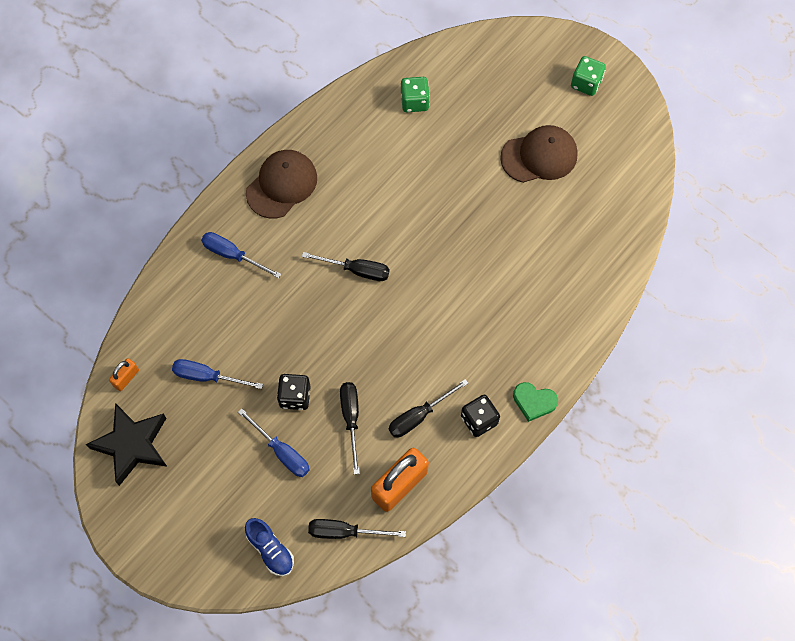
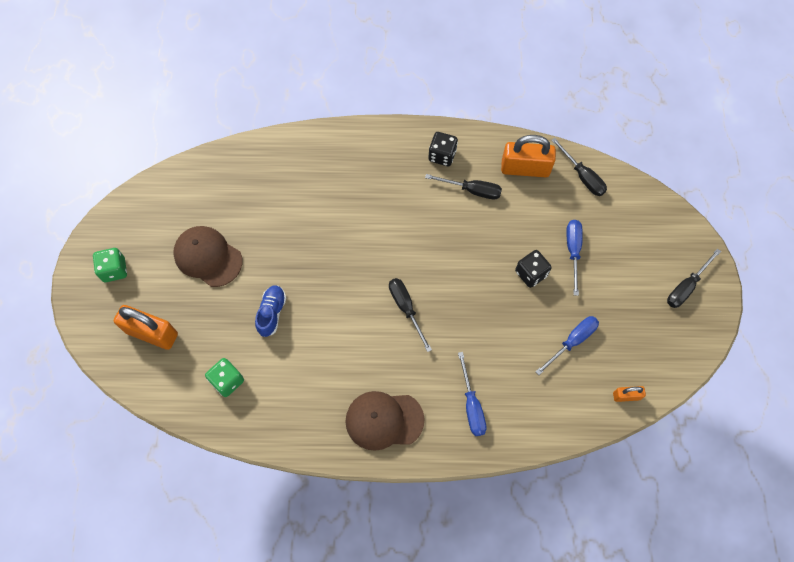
camera: 130 degrees left, 0 degrees up
black star [86,403,167,486] -> none
blue screwdriver [172,359,263,389] -> blue screwdriver turned 105 degrees counterclockwise [535,316,599,375]
blue shoe [245,518,294,576] -> blue shoe moved to [255,285,286,337]
black screwdriver [340,382,360,474] -> black screwdriver moved to [667,248,721,308]
green heart [513,382,558,422] -> none
none -> orange padlock [114,305,178,350]

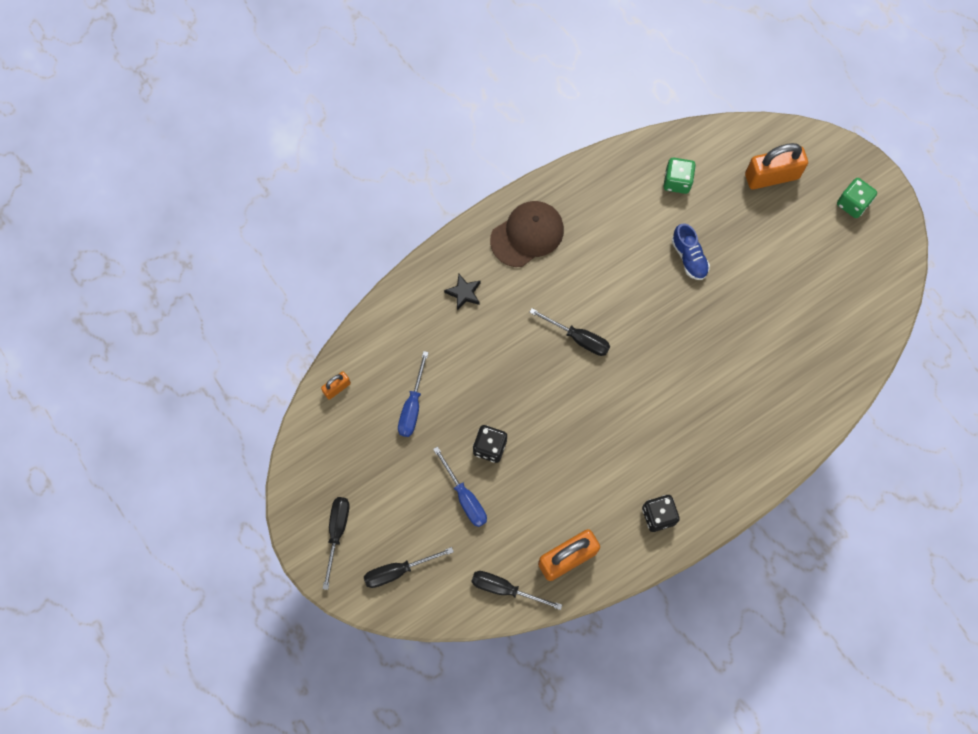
camera: 145 degrees right, 5 degrees up
brown cap [173,226,242,287] -> none
black screwdriver [425,174,502,200] -> black screwdriver moved to [364,547,454,588]
blue screwdriver [458,352,487,436] -> black star [444,274,480,311]

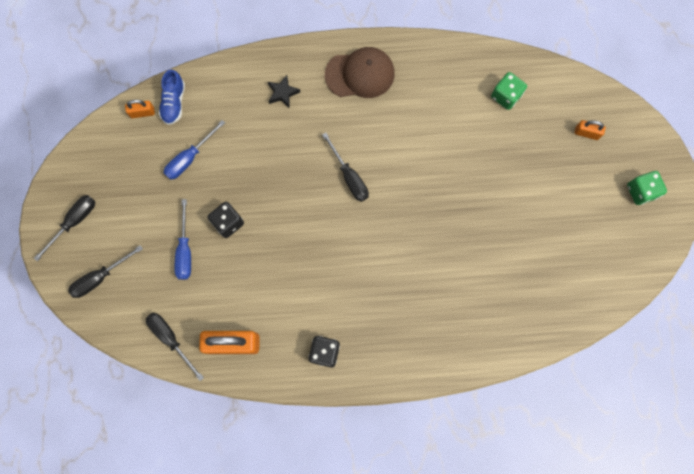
camera: 30 degrees right, 5 degrees up
black screwdriver [364,547,454,588] -> black screwdriver turned 45 degrees counterclockwise [68,245,143,298]
blue shoe [672,223,710,280] -> blue shoe moved to [159,69,185,125]
orange padlock [745,143,808,189] -> orange padlock [574,120,606,140], size x0.50

